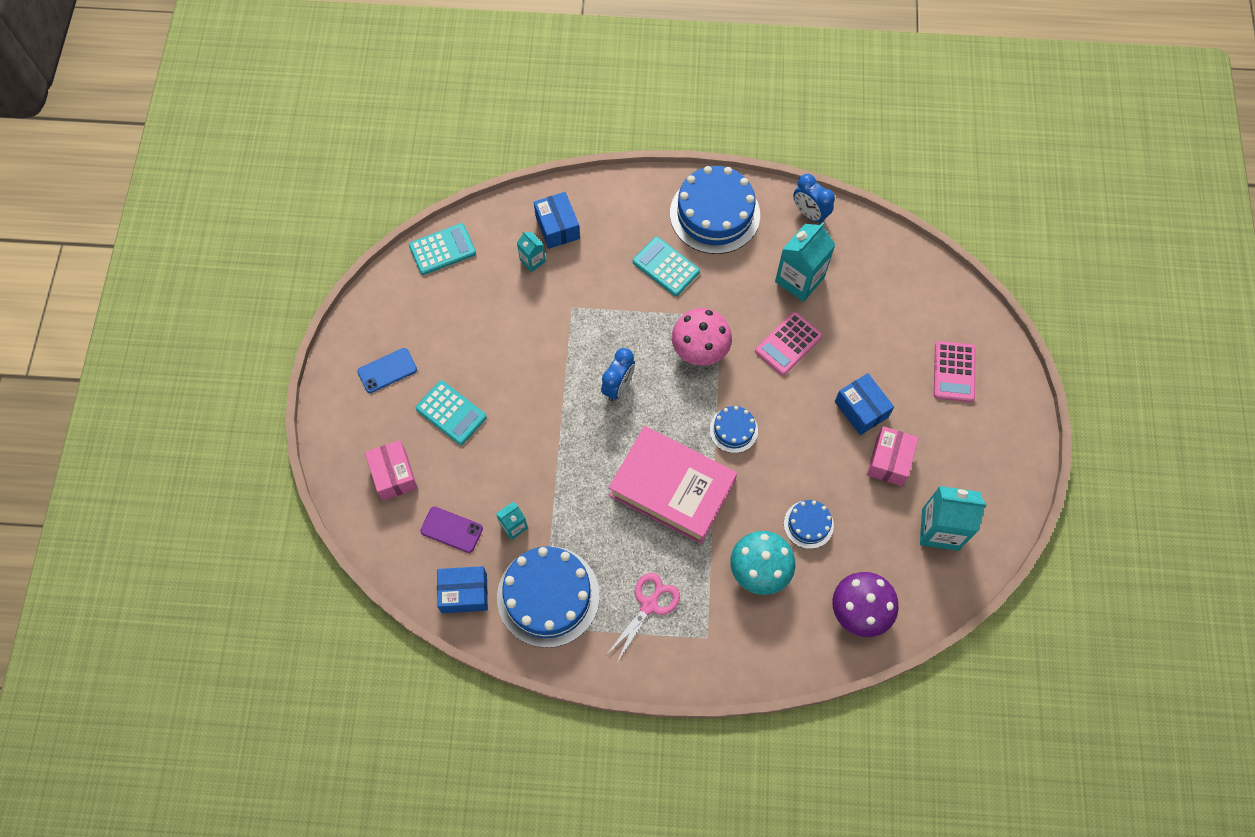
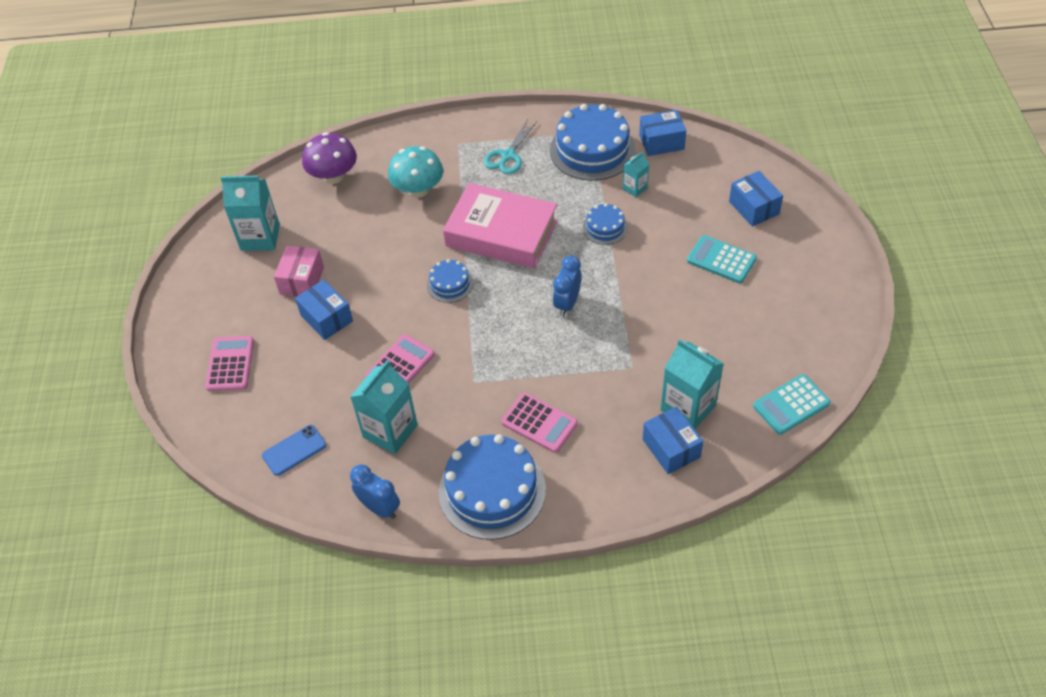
camera: 175 degrees right, 15 degrees down
blue phone [357,348,417,393] -> blue phone moved to [262,425,326,476]
pink box [365,440,418,501] -> blue box [729,171,783,227]
purple phone [420,506,483,553] -> none
turquoise carton [517,231,546,272] -> turquoise carton [660,339,724,429], size x1.90
pink scissors [607,573,680,662] -> turquoise scissors [484,119,537,174]
turquoise calculator [633,237,700,296] -> pink calculator [501,393,578,453]
pink mushroom [672,308,732,366] -> none
blue cake [784,500,834,549] -> blue cake moved to [583,203,628,245]

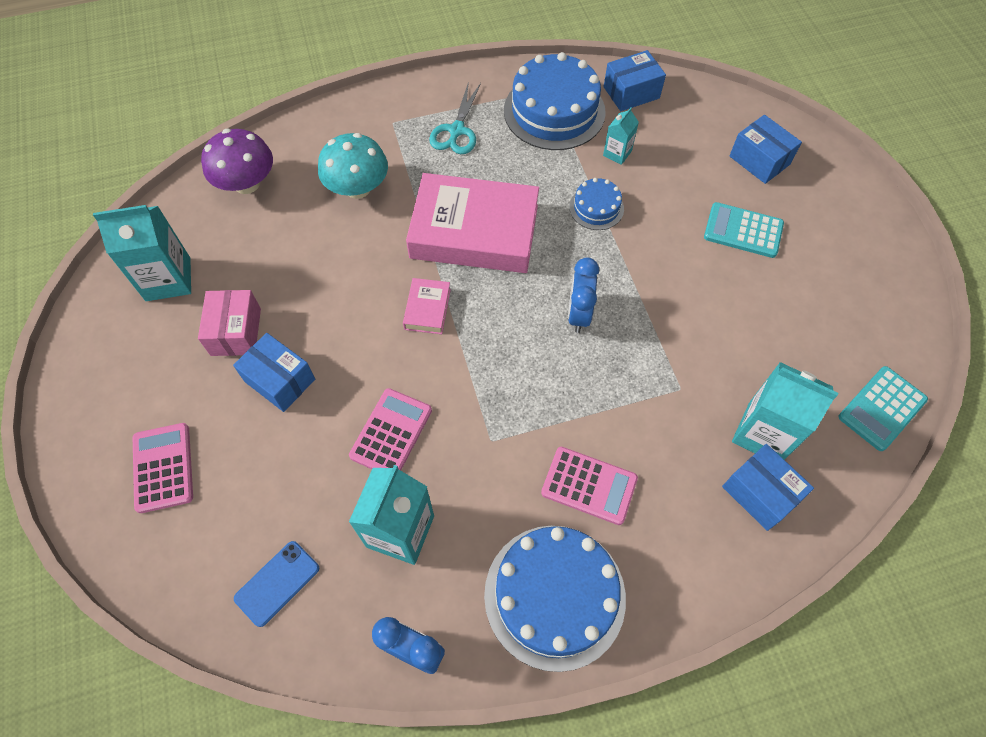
camera: 15 degrees left, 10 degrees up
blue cake [427,259,473,303] -> pink book [403,278,451,334]

